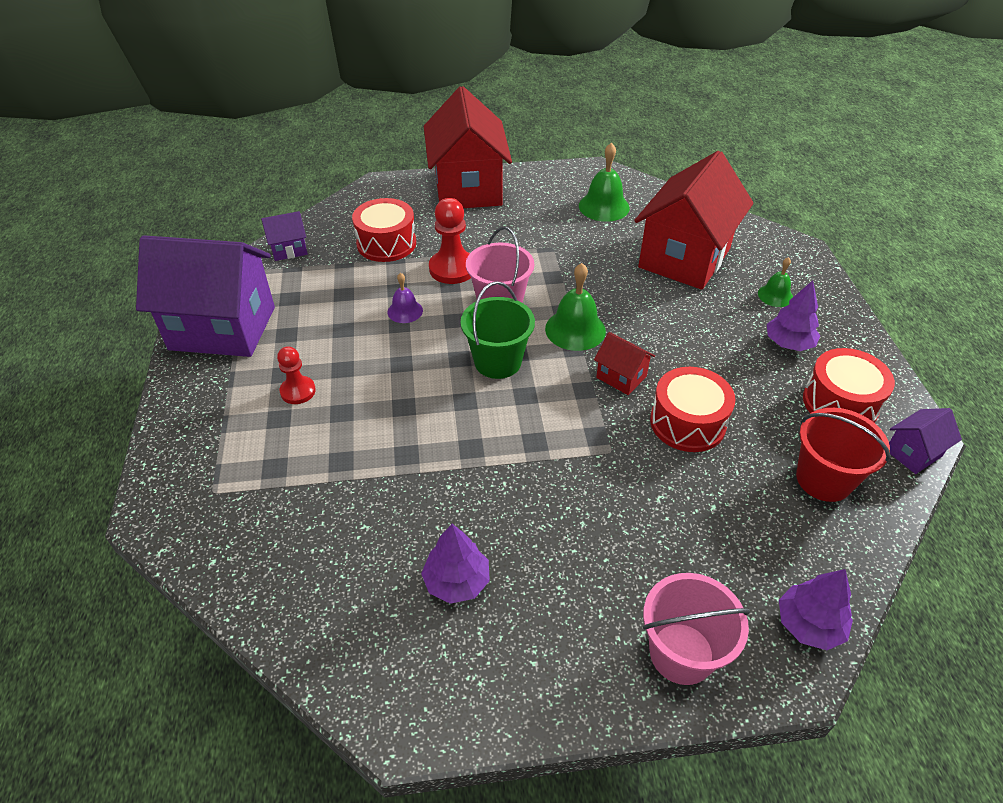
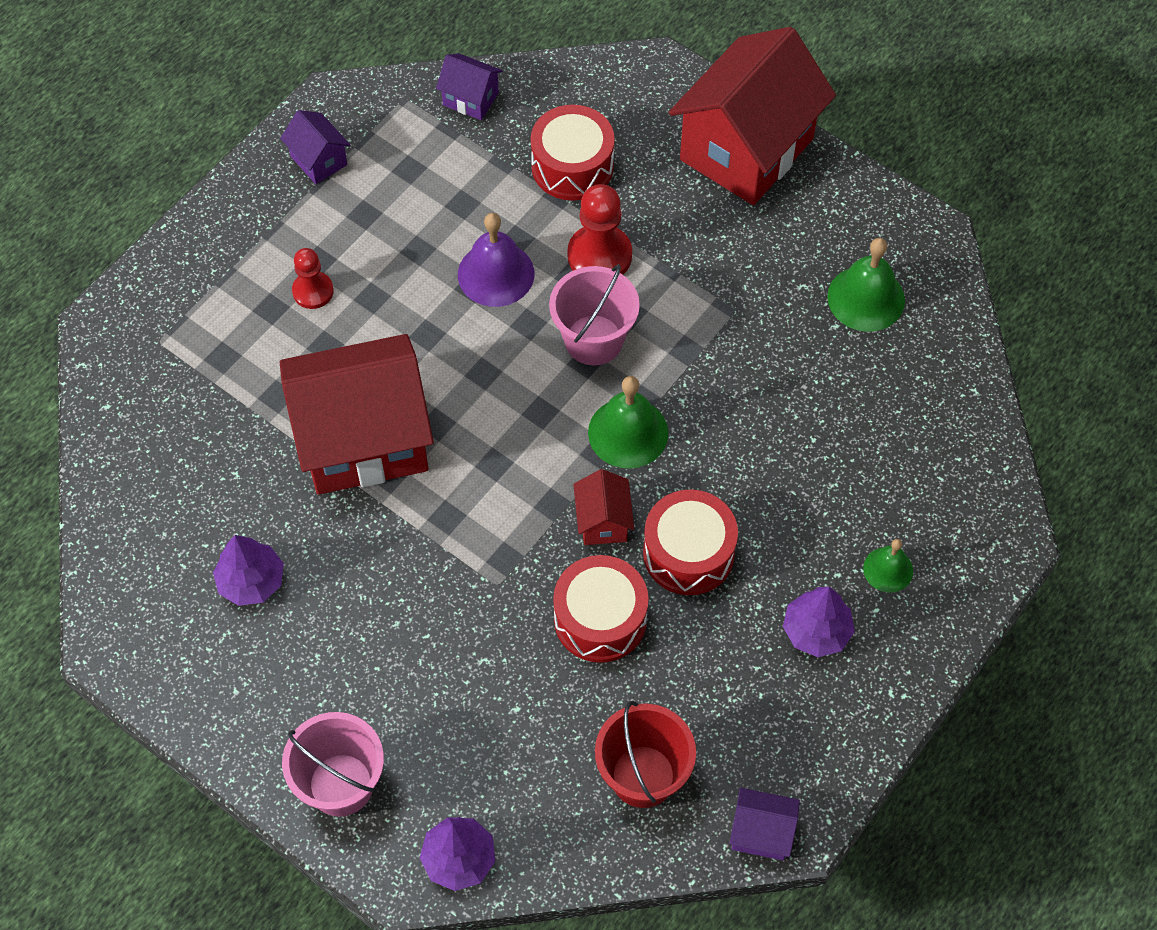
camera: 45 degrees right, 15 degrees up
purple house [136,235,275,357] -> purple house [280,110,350,184], size x0.43
purple bell [388,273,423,323] -> purple bell [458,213,534,307], size x1.67
green bucket [461,281,535,379] -> none
red house [634,151,753,290] -> red house moved to [280,334,434,494]
red drum [803,348,895,423] -> red drum moved to [643,489,738,595]

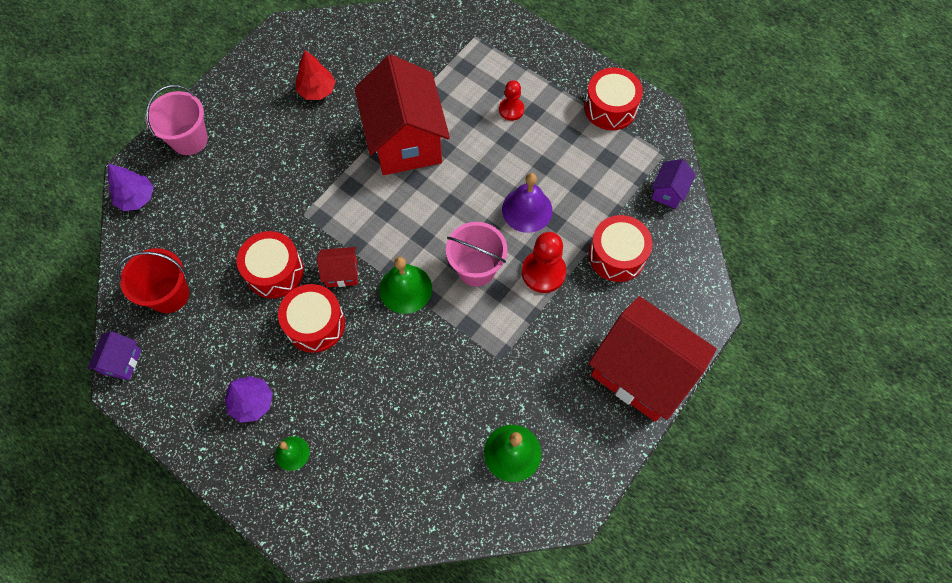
camera: 90 degrees right, 5 degrees up
purple tree [213,535,284,606] -> red tree [295,50,336,100]
purple house [280,110,350,184] -> red drum [584,68,643,130]

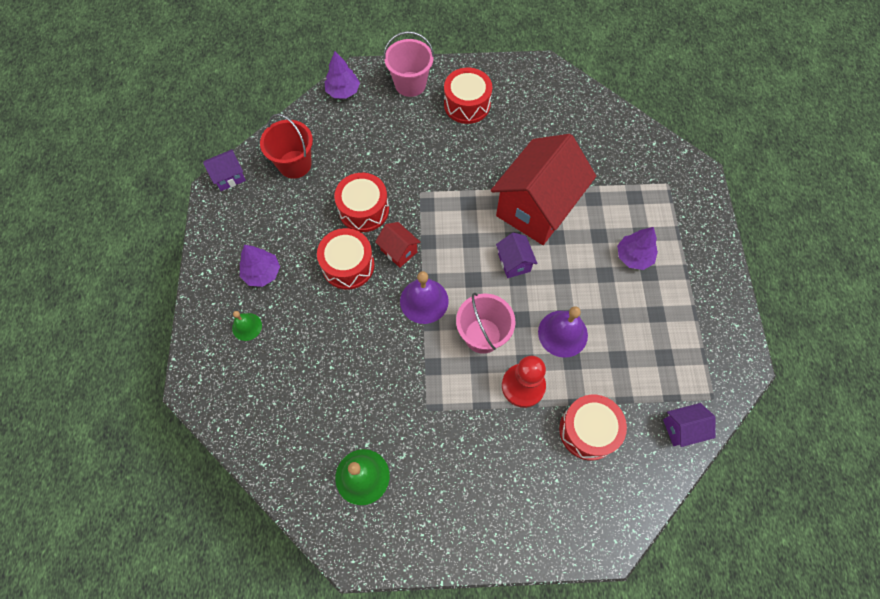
camera: 50 degrees right, 0 degrees up
red tree [295,50,336,100] -> none
green bell [379,257,432,314] -> purple bell [400,271,449,324]
red pawn [499,80,524,121] -> purple tree [617,227,658,270]
red drum [584,68,643,130] -> red drum moved to [444,68,492,124]
red house [588,296,717,422] -> none
none -> purple house [496,232,538,278]

